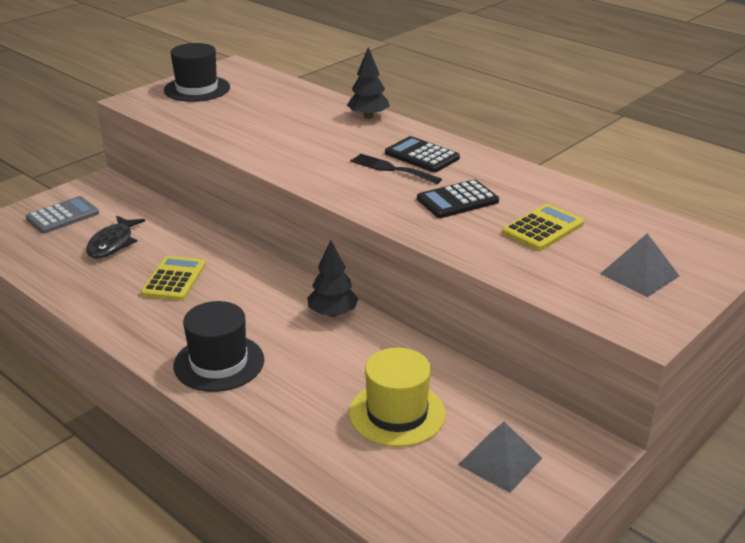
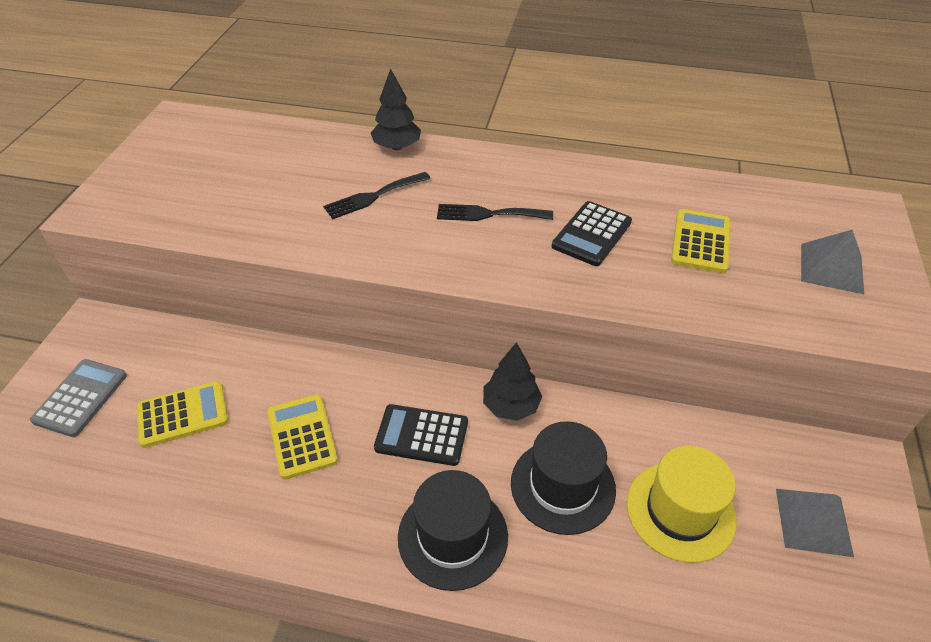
camera: 30 degrees left, 15 degrees up
black fish [86,215,145,258] -> yellow calculator [136,381,228,448]
black hat [164,43,230,102] -> black hat moved to [511,421,616,535]
black calculator [385,136,460,172] -> black calculator moved to [374,404,468,466]
none -> black fork [323,172,431,220]

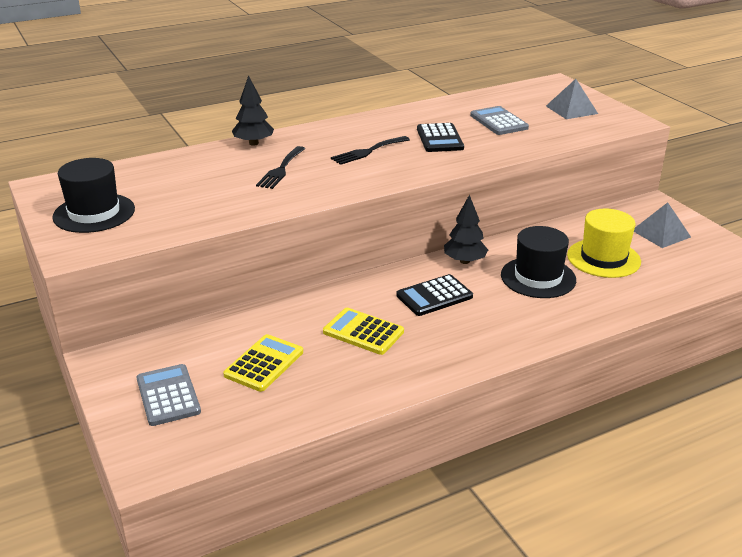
camera: 40 degrees left, 15 degrees down
black hat [398,470,508,591] -> black hat moved to [52,158,135,233]
yellow calculator [671,209,731,273] -> grey calculator [470,106,529,135]

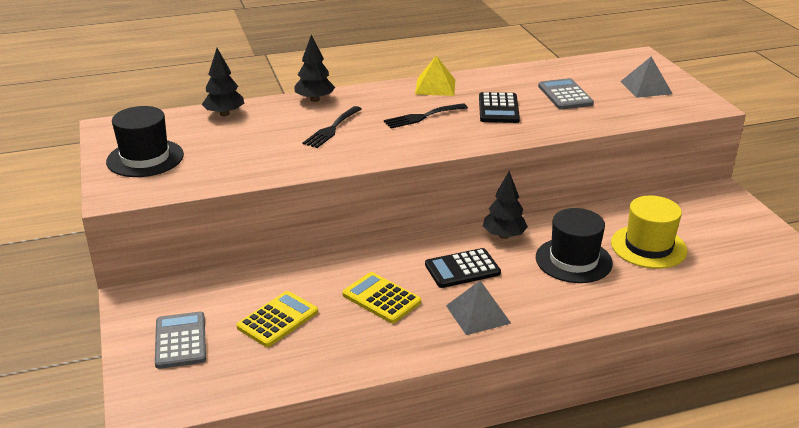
camera: 10 degrees right, 0 degrees up
grey pyramid [634,202,691,248] -> grey pyramid moved to [446,281,511,335]
none -> black tree [201,48,244,116]
none -> yellow pyramid [415,56,455,96]

